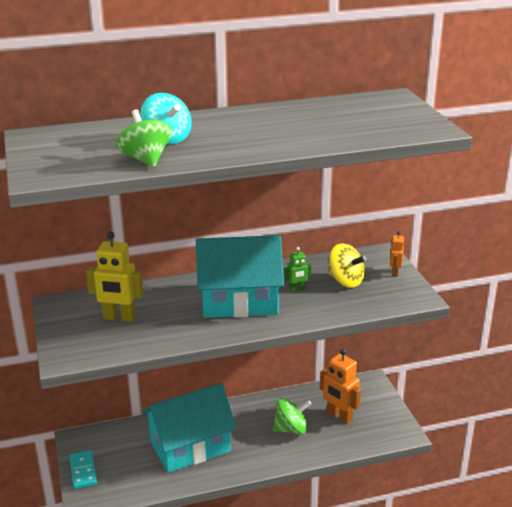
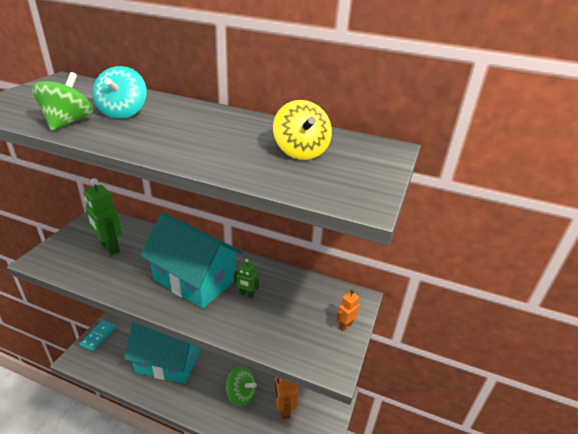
camera: 35 degrees right, 5 degrees up
yellow robot [86,231,144,322] -> green robot [83,178,122,256]
yellow spinning top [328,243,367,288] -> yellow spinning top moved to [273,100,332,160]

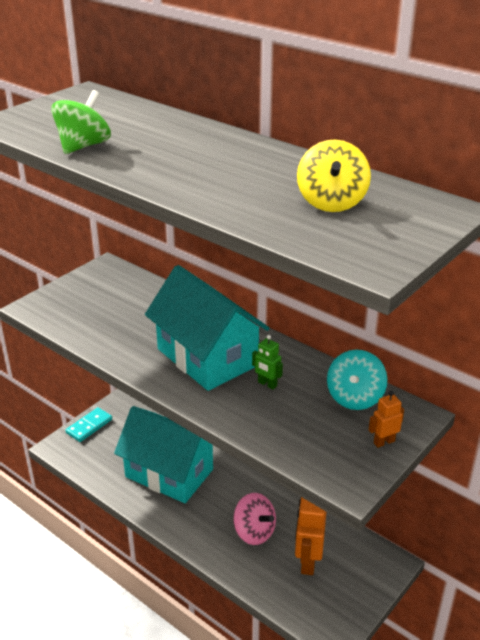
camera: 20 degrees right, 0 degrees up
green robot [83,178,122,256] -> none
turquoise spinning top [92,66,147,119] -> turquoise spinning top moved to [327,350,387,410]
green spinning top [226,367,257,406] -> pink spinning top [233,493,276,545]

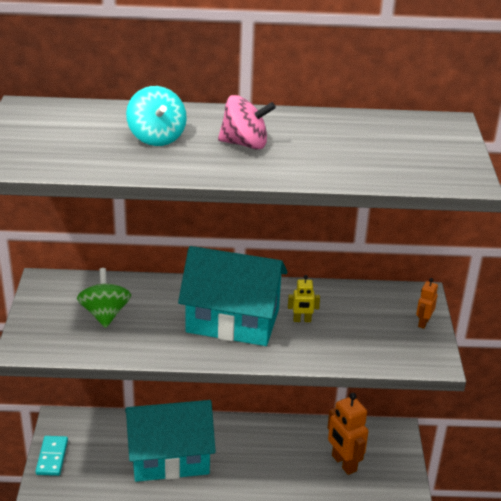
camera: 40 degrees left, 0 degrees up
green spinning top [51,90,111,154] -> green spinning top moved to [77,268,131,328]
pink spinning top [233,493,276,545] -> pink spinning top moved to [218,95,276,150]
green robot [252,335,283,390] -> yellow robot [288,275,320,322]
yellow spinning top [297,140,371,212] -> none
turquoise spinning top [327,350,387,410] -> turquoise spinning top moved to [126,86,187,146]

